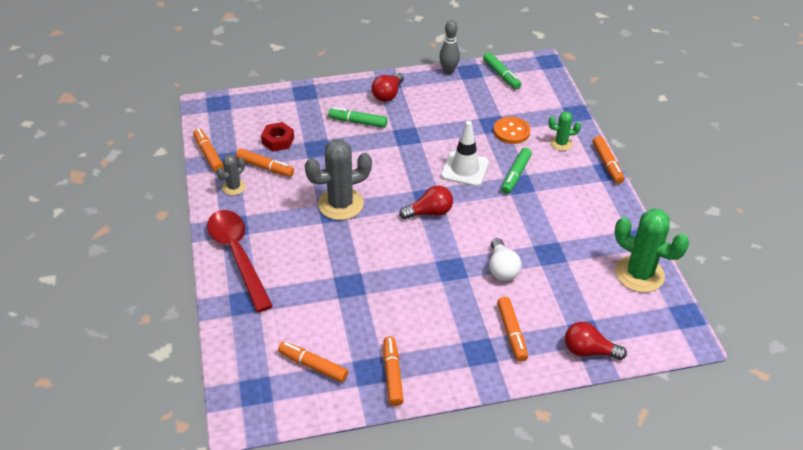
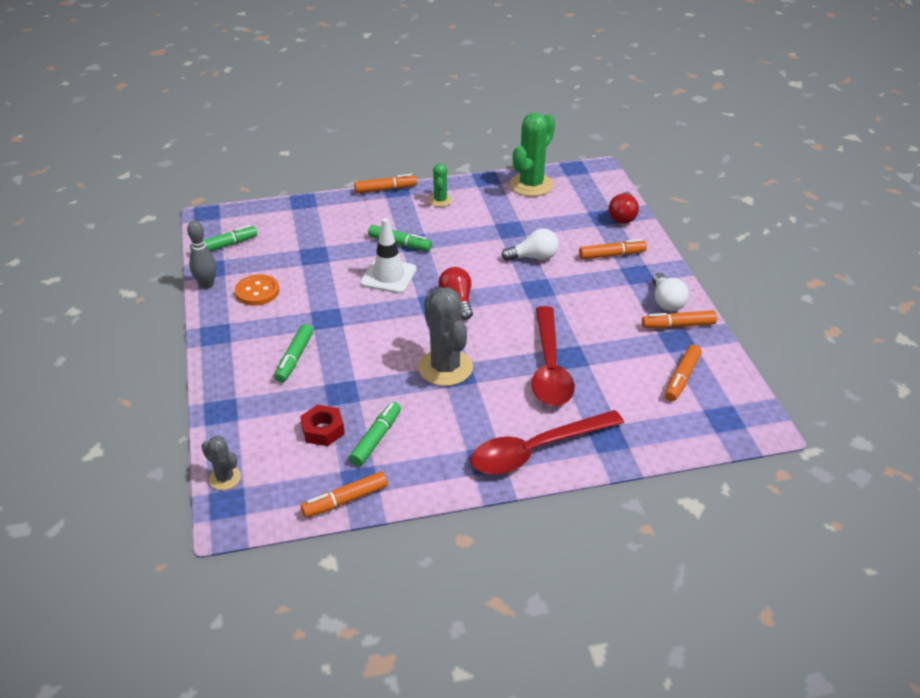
camera: 90 degrees left, 5 degrees down
grey cactus [216,155,246,195] -> grey cactus moved to [201,436,241,490]
orange marker [236,149,294,177] -> green marker [349,402,401,466]
red light bulb [372,73,404,102] -> none
orange button [493,117,531,144] -> orange button moved to [235,274,279,306]
green cactus [548,111,581,151] -> green cactus moved to [429,164,452,207]
none -> red spoon [531,306,575,406]
none -> white light bulb [652,273,689,311]

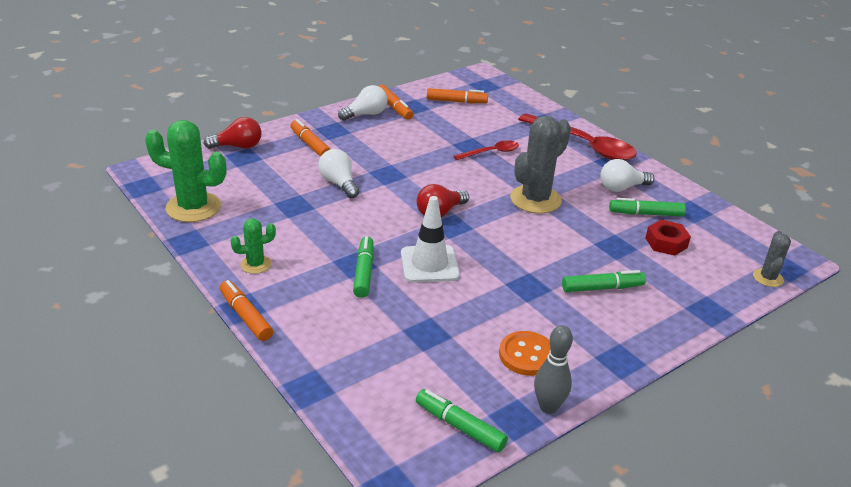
camera: 115 degrees left, 5 degrees down
orange marker [301,471,388,518] -> none
red spoon [531,306,575,406] -> red spoon [454,140,519,160], size x0.52
none -> white light bulb [600,159,654,192]

